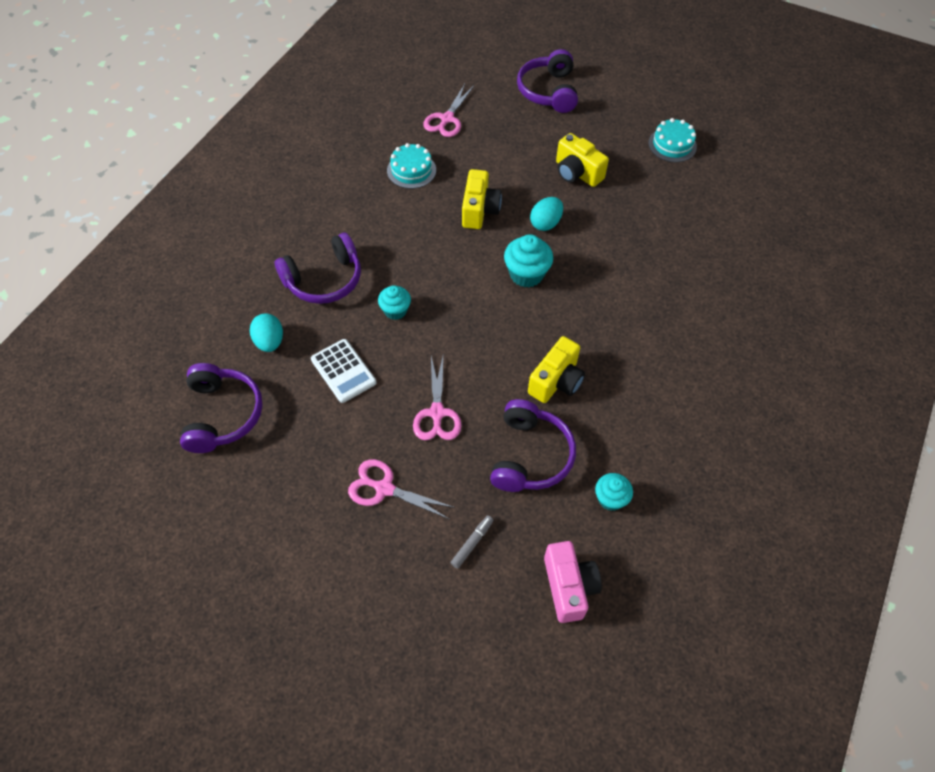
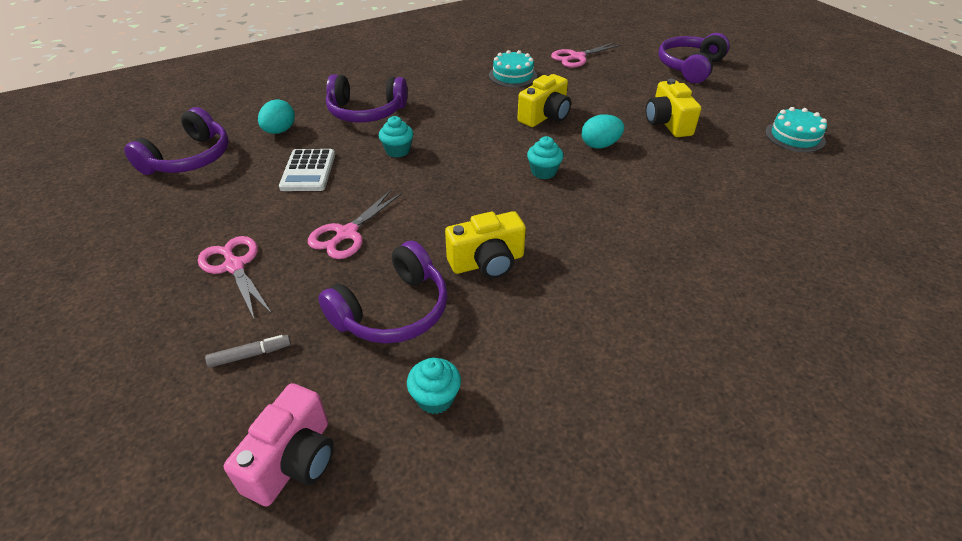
camera: 35 degrees right, 15 degrees down
turquoise cupcake [504,234,553,287] -> turquoise cupcake [527,136,564,179], size x0.65

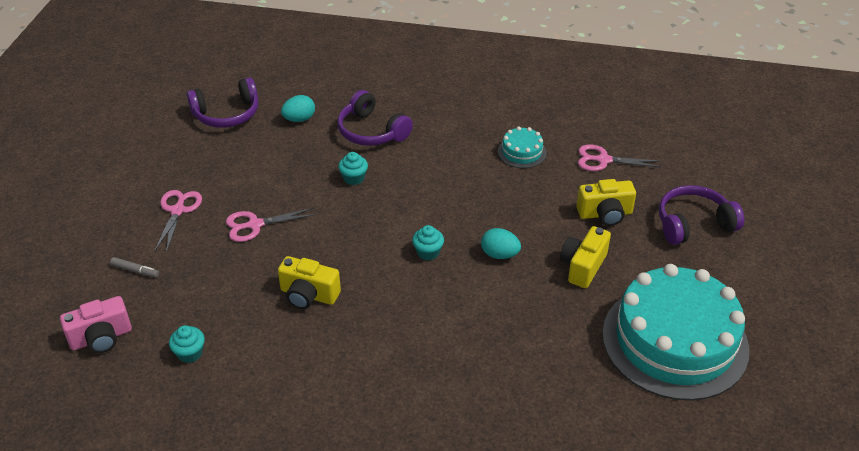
camera: 40 degrees right, 0 degrees up
white calculator [279,149,335,191] -> none
purple headphones [318,241,448,344] -> none
yellow camera [517,74,571,127] -> yellow camera moved to [576,179,636,226]
turquoise cake [765,107,827,153] -> turquoise cake [602,264,749,401], size x2.44

